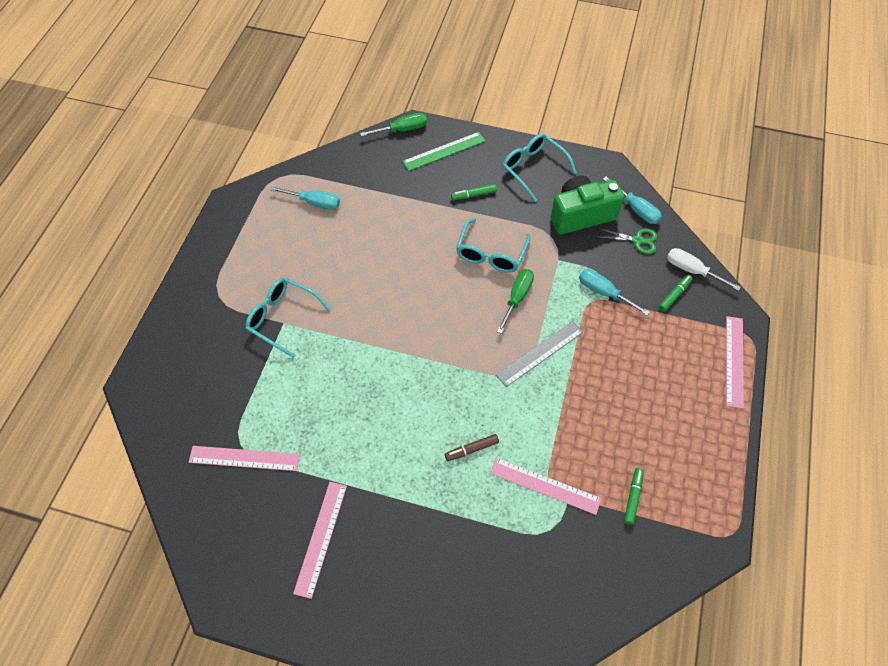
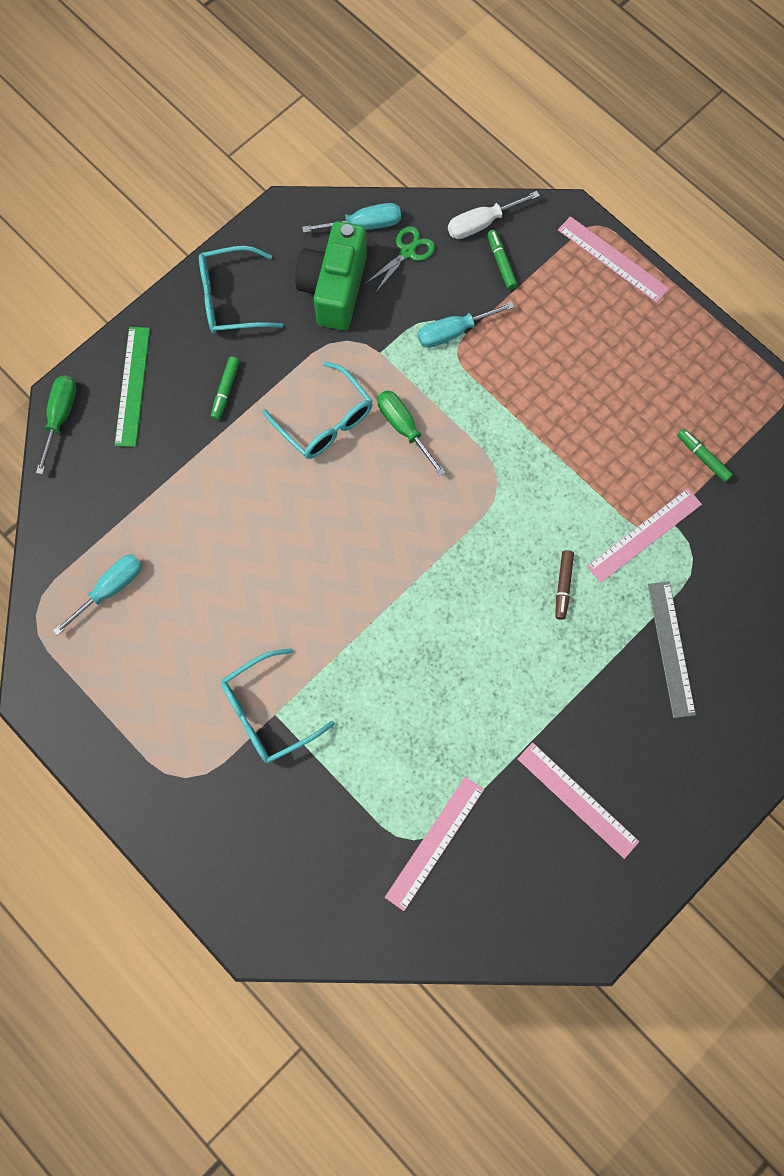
camera: 60 degrees left, 15 degrees up
grey ruler [496,321,583,387] -> grey ruler moved to [648,581,696,718]

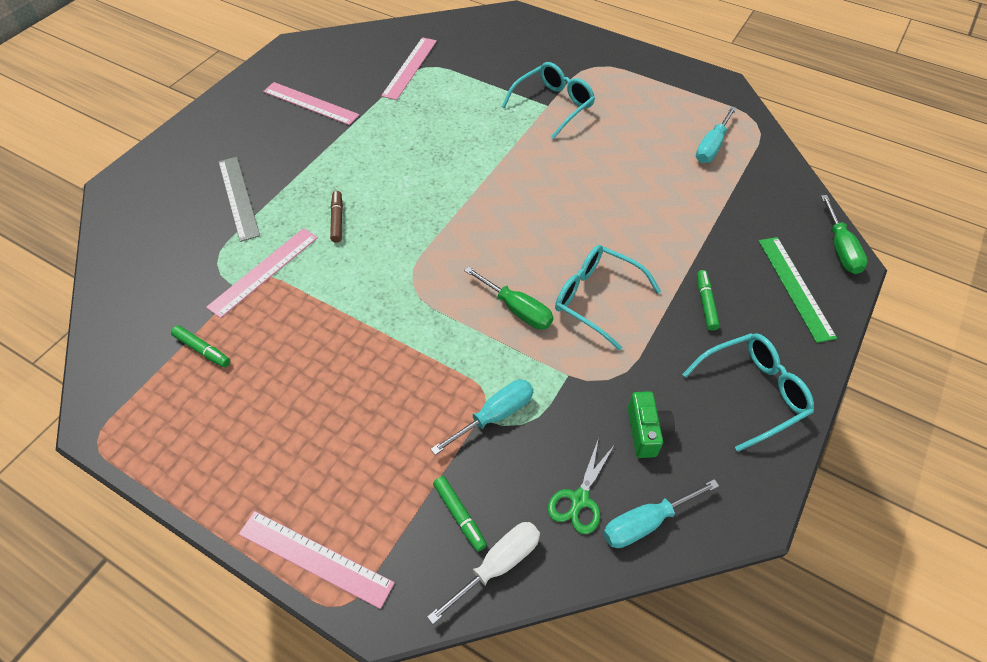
camera: 165 degrees right, 20 degrees down
green camera [295,221,367,331] -> green camera [628,391,675,458], size x0.54

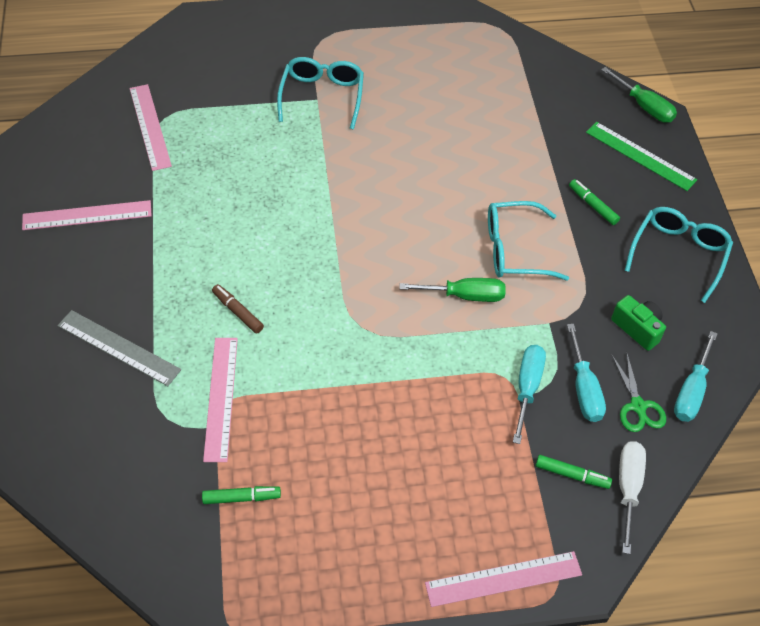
camera: 40 degrees left, 0 degrees up
turquoise screwdriver [696,106,737,163] -> turquoise screwdriver moved to [567,324,606,422]

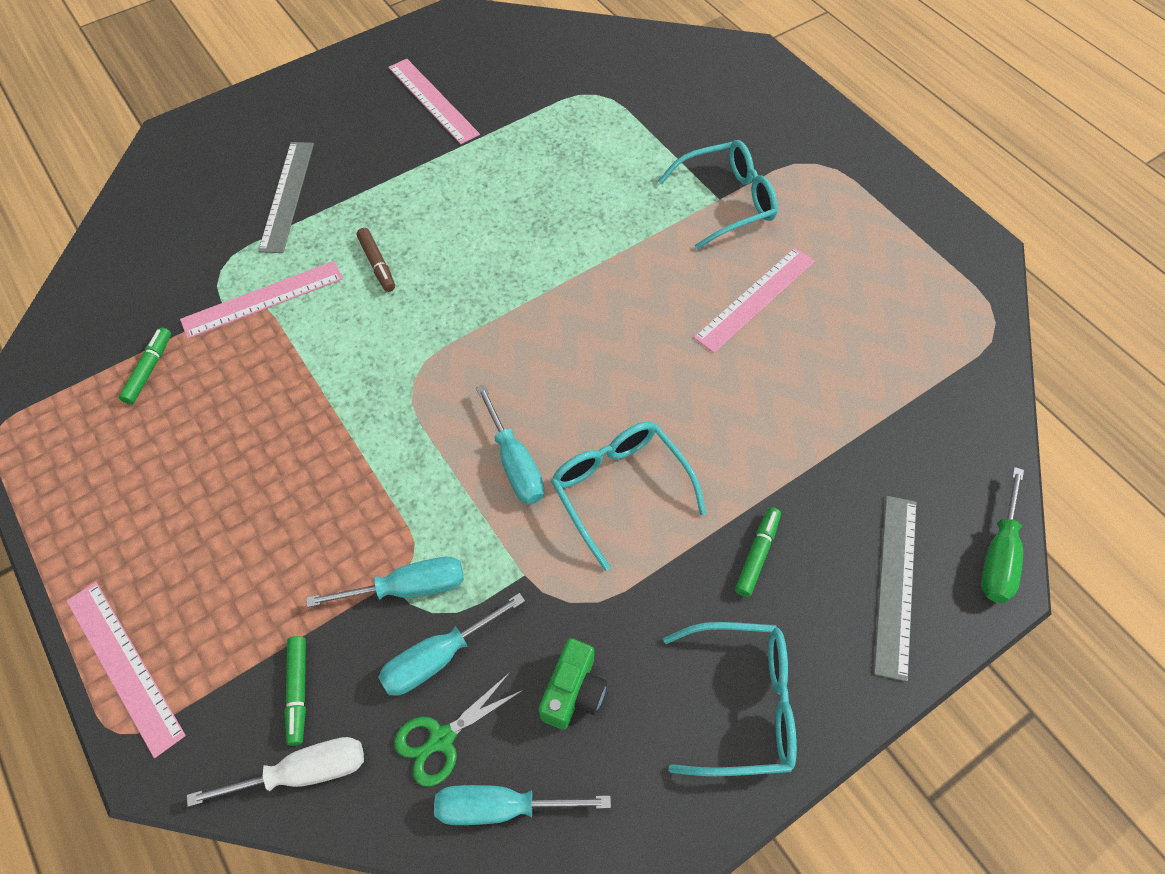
camera: 65 degrees right, 5 degrees up
pink ruler [129,84,172,171] -> pink ruler moved to [694,248,815,353]
green marker [202,486,281,504] -> green marker turned 135 degrees counterclockwise [119,327,171,405]
brown marker [212,284,264,334] -> brown marker turned 135 degrees clockwise [357,228,395,292]
green screwdriver [399,278,506,302] -> turquoise screwdriver [476,385,544,504]
green ruler [586,122,697,191] -> grey ruler [874,496,917,682]

